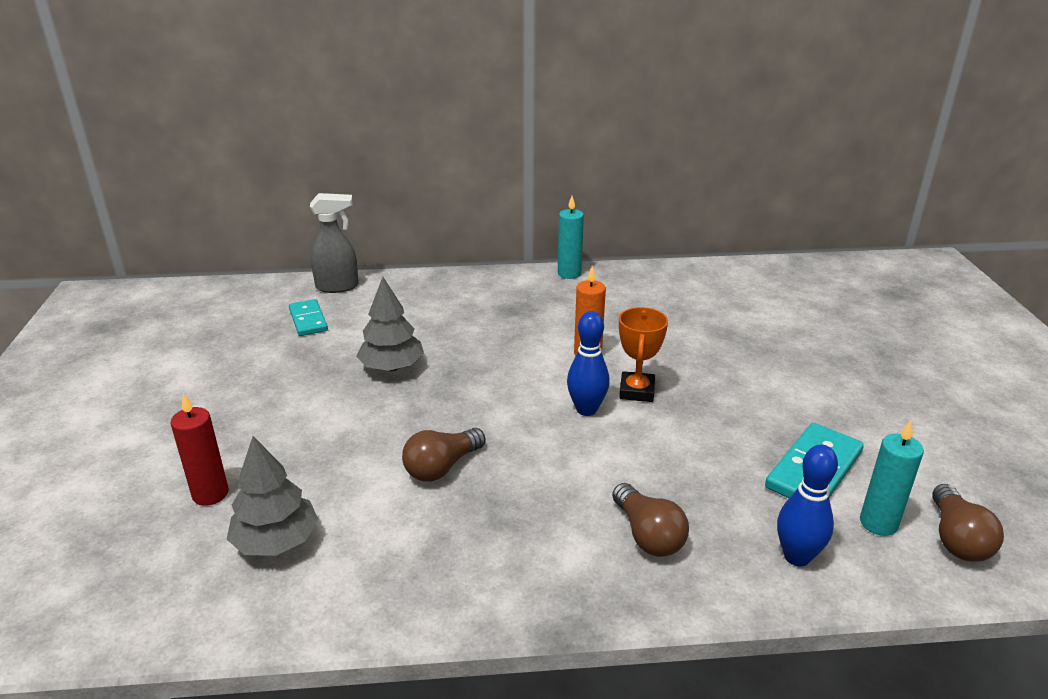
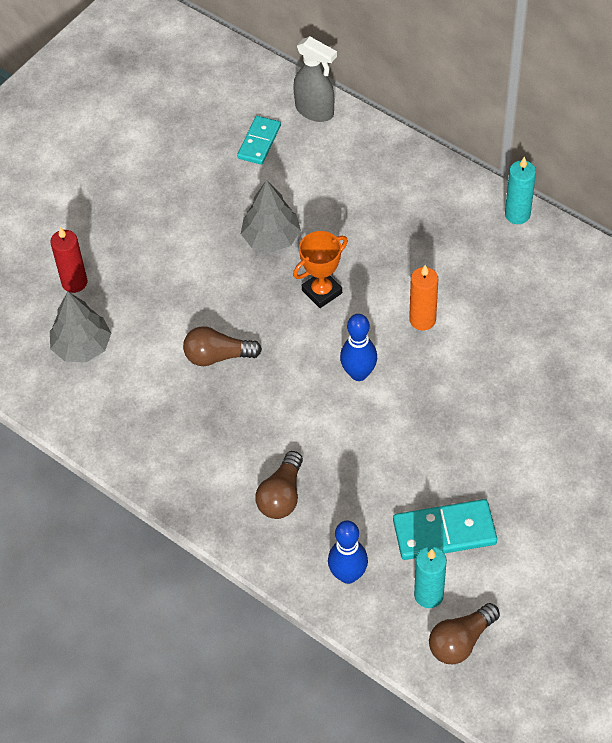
camera: 45 degrees right, 25 degrees up
orange trophy [619,307,668,402] -> orange trophy moved to [293,231,348,308]

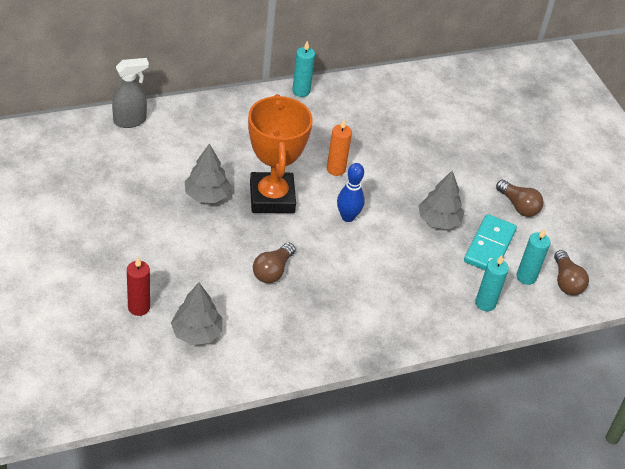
camera: 65 degrees left, 10 degrees down
turquoise domino [237,116,281,165] -> none
brown light bulb [255,451,303,519] -> brown light bulb moved to [496,180,543,217]
orange trophy [293,231,348,308] -> orange trophy [248,94,313,213], size x1.94
blue bowling pin [328,521,368,584] -> turquoise candle [475,255,509,311]
none -> grey tree [419,170,464,229]

